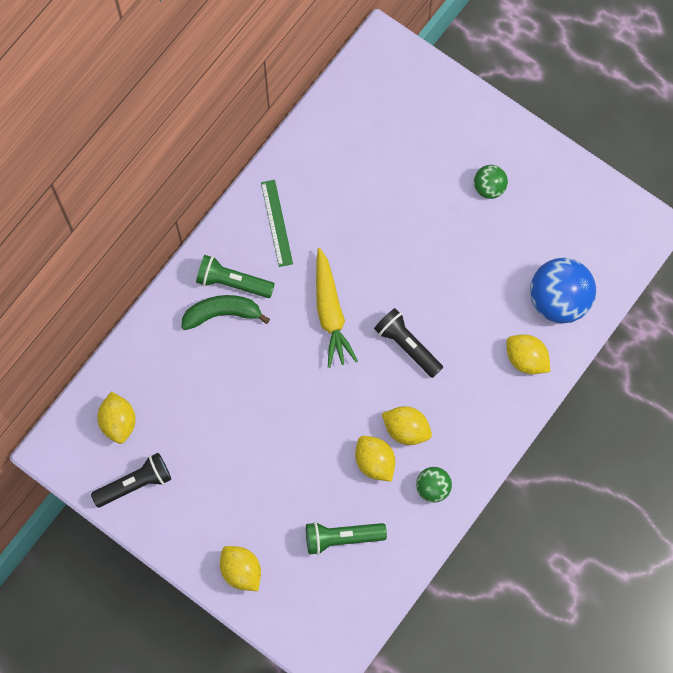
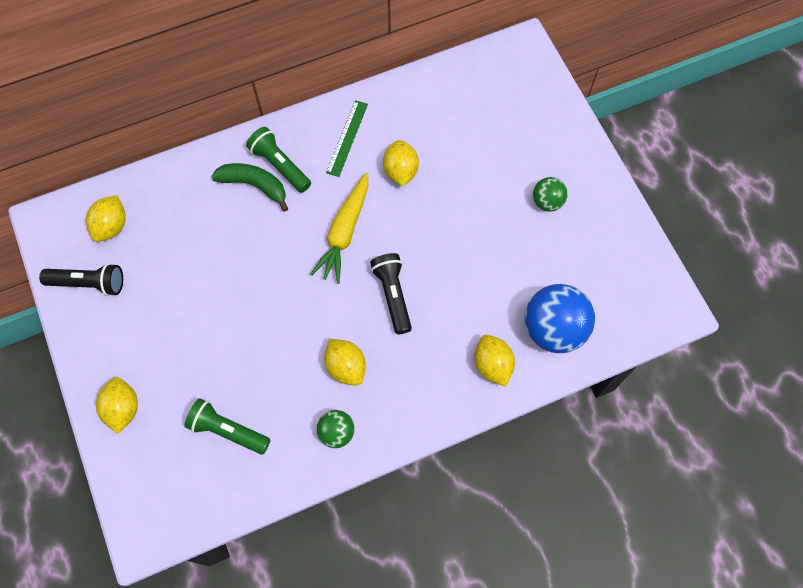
camera: 30 degrees right, 5 degrees down
yellow lemon [355,436,395,482] -> yellow lemon moved to [383,140,419,186]

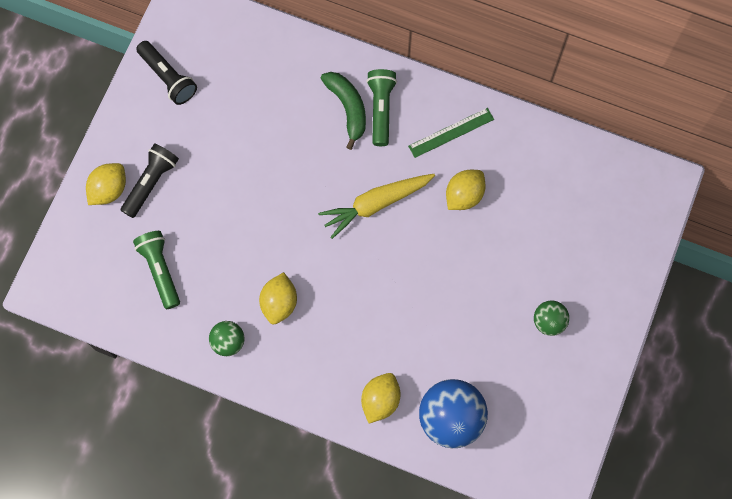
camera: 45 degrees right, 5 degrees up
yellow lemon [86,195,126,242] -> none
black flashlight [370,253,412,334] -> black flashlight moved to [120,143,179,218]

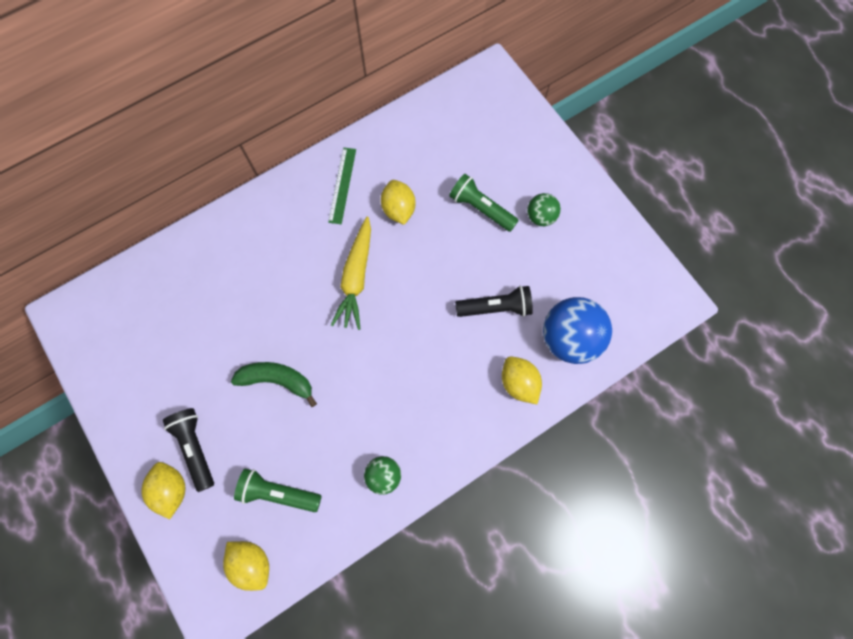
camera: 55 degrees left, 0 degrees up
black flashlight [136,41,197,105] -> black flashlight moved to [455,286,533,317]
yellow lemon [259,272,297,324] -> yellow lemon moved to [223,541,269,591]
green banana [321,72,366,150] -> green banana moved to [231,362,317,407]
green flashlight [366,69,397,146] -> green flashlight moved to [449,174,519,232]

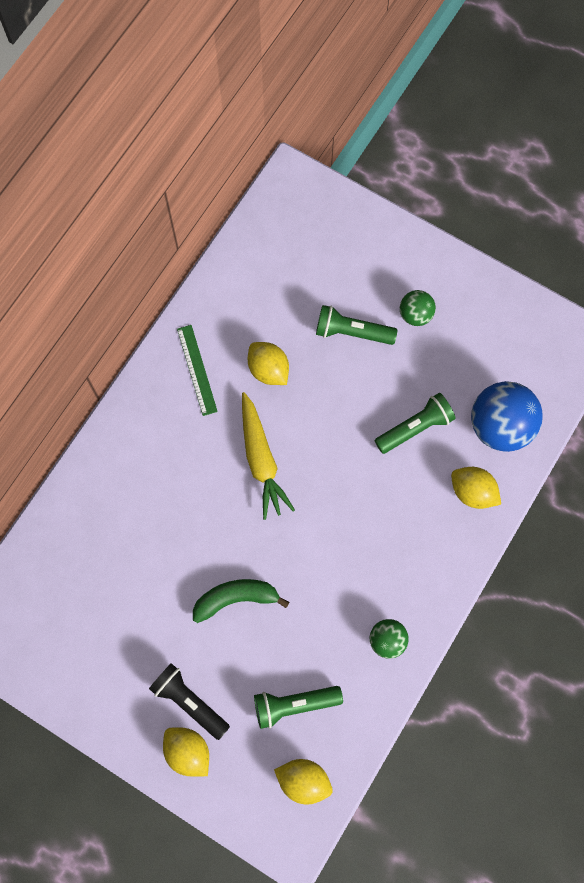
camera: 25 degrees left, 0 degrees up
black flashlight [455,286,533,317] -> green flashlight [375,393,456,454]

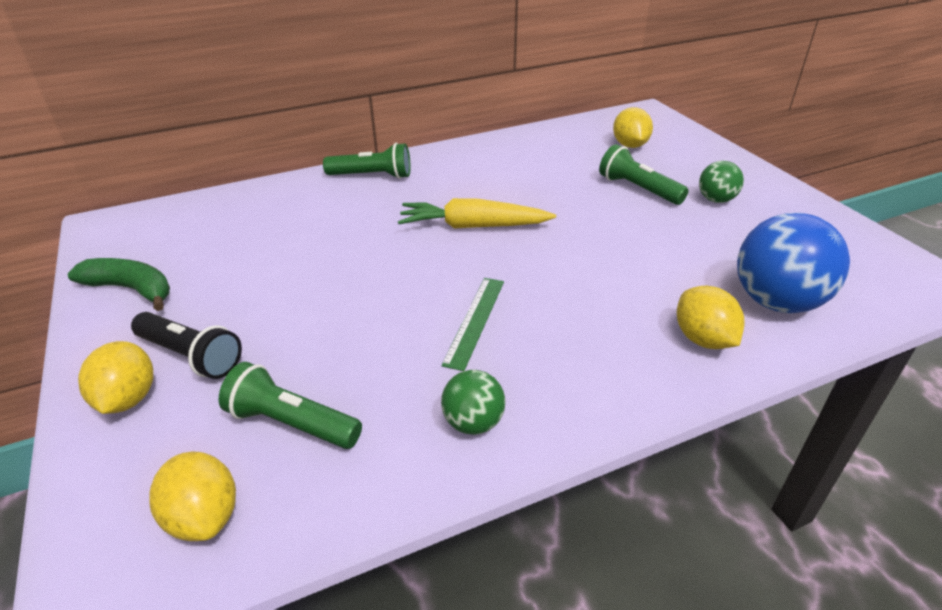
camera: 35 degrees right, 35 degrees down
black flashlight [149,663,230,740] -> black flashlight turned 135 degrees clockwise [131,312,242,379]
green ruler [177,325,218,416] -> green ruler moved to [441,278,504,371]
green banana [193,579,289,623] -> green banana moved to [68,258,170,311]
yellow carrot [242,392,295,520] -> yellow carrot turned 75 degrees clockwise [398,198,556,229]
yellow lemon [248,342,289,385] -> yellow lemon moved to [613,107,653,148]
green flashlight [375,393,456,454] -> green flashlight moved to [323,143,410,179]

